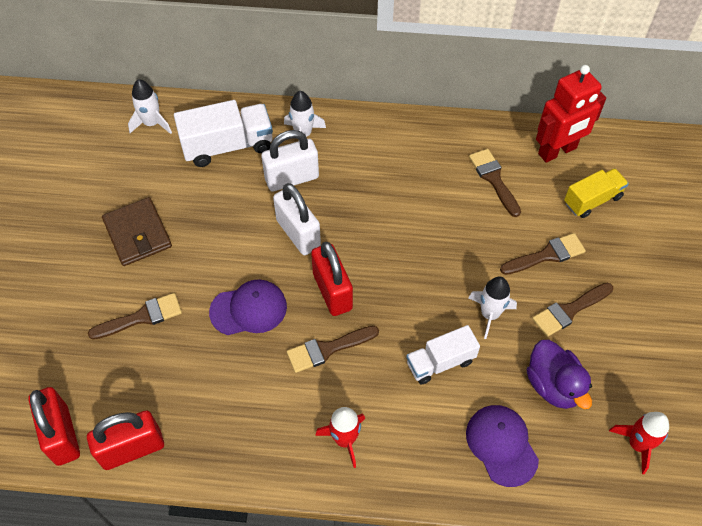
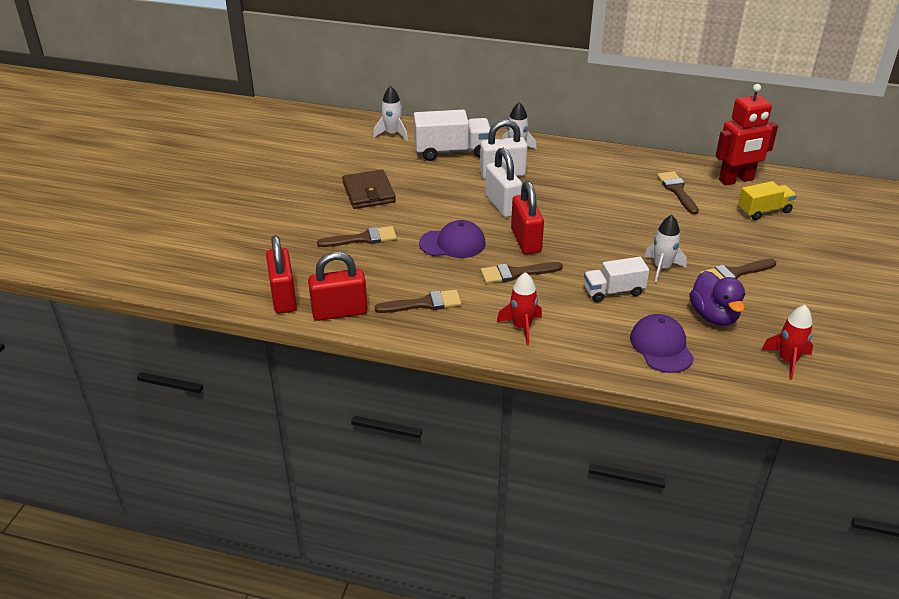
camera: 10 degrees right, 20 degrees down
brown brush [500,233,586,275] -> brown brush moved to [375,290,461,313]

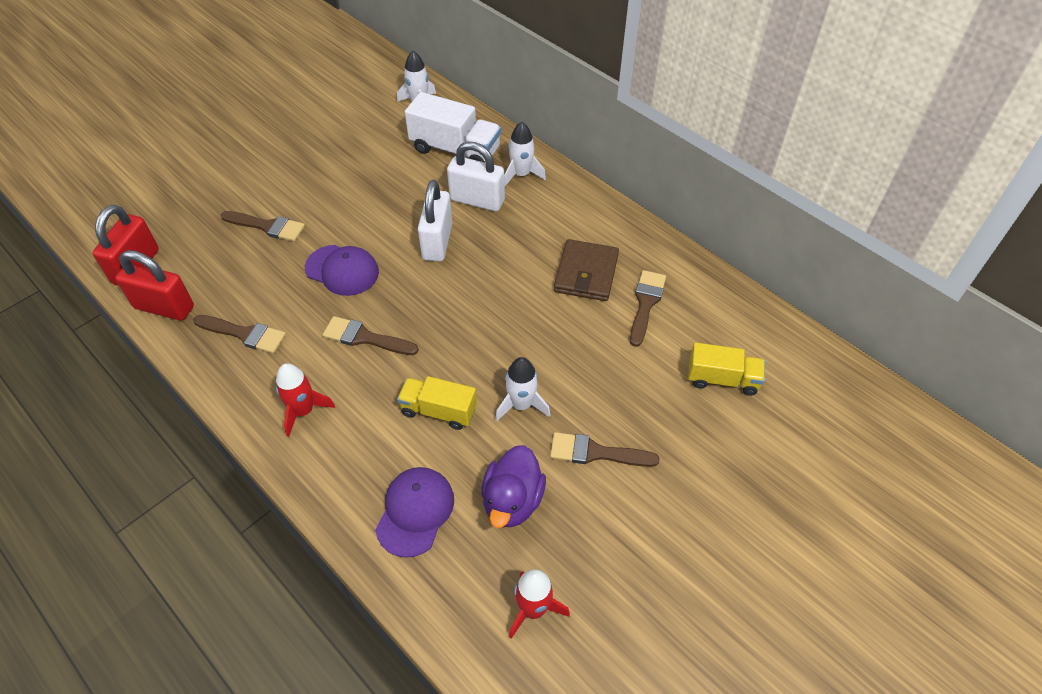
camera: 30 degrees right, 15 degrees up
brown wallet [342,170,396,209] -> brown wallet moved to [554,239,619,301]
red padlock [511,181,544,254] -> none
white truck [584,257,649,302] -> yellow truck [397,376,477,430]
red robot [716,84,778,186] -> none

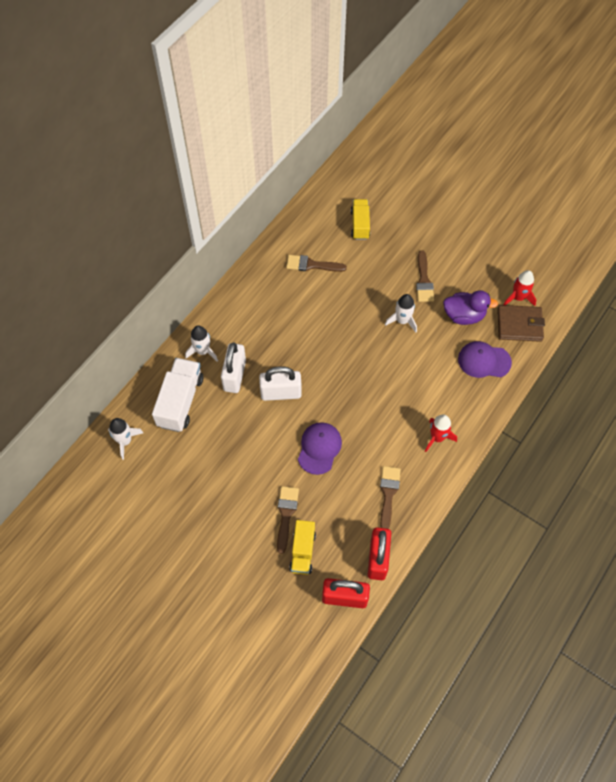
camera: 100 degrees left, 10 degrees up
brown brush [323,316,419,355] -> none
yellow truck [397,376,477,430] -> yellow truck moved to [289,520,316,575]
brown wallet [554,239,619,301] -> brown wallet moved to [497,305,545,342]

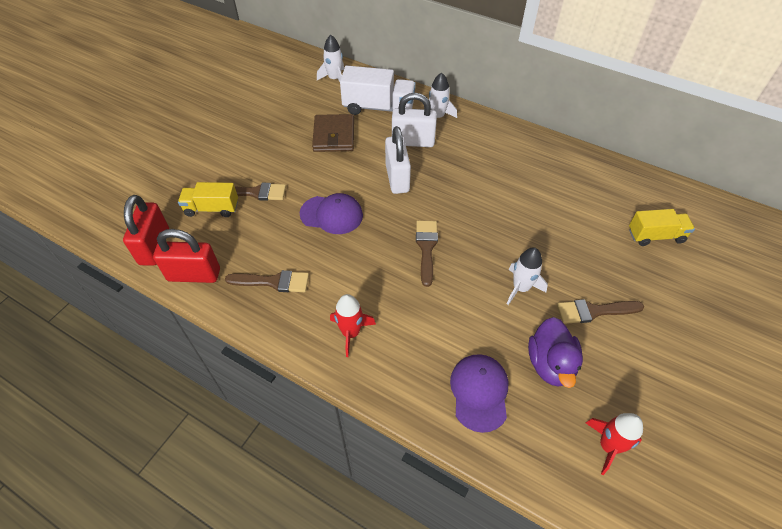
camera: 85 degrees right, 10 degrees down
brown brush [286,255,347,272] -> brown brush moved to [416,221,438,287]
brown wallet [497,305,545,342] -> brown wallet moved to [312,114,354,152]

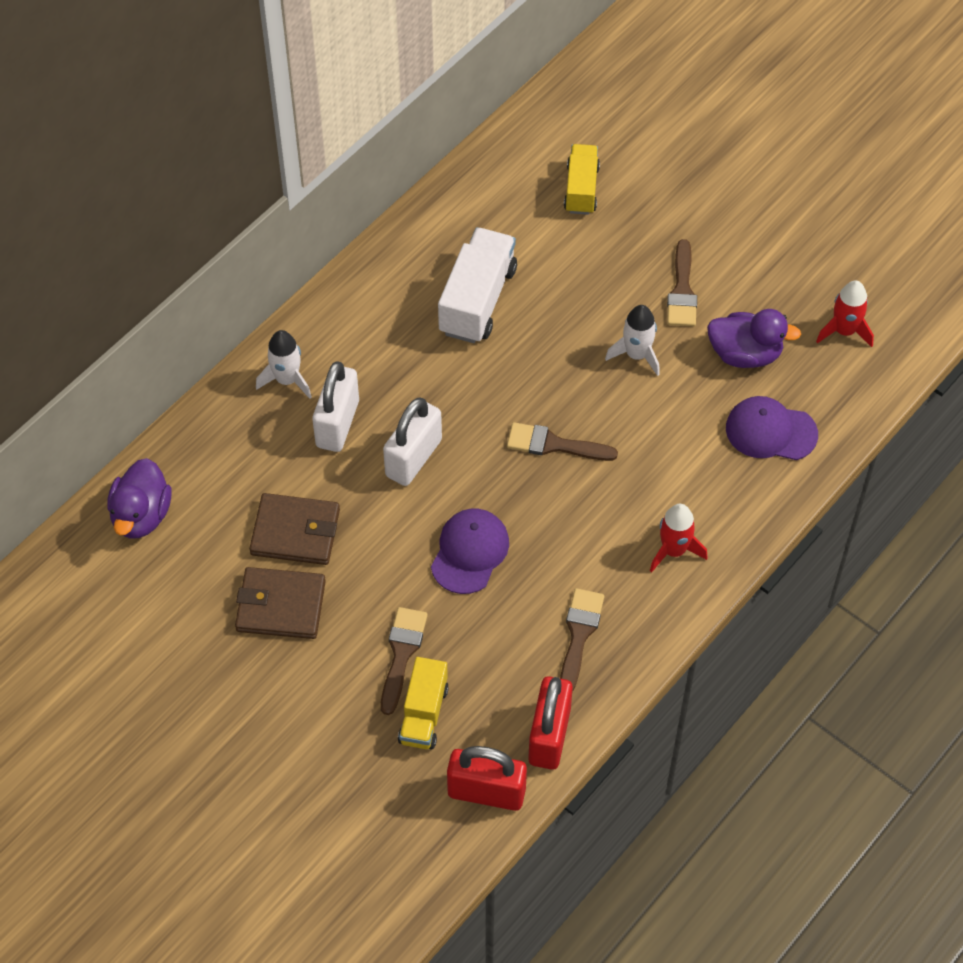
camera: 80 degrees left, 5 degrees up
white rocket [317,35,344,82] -> purple duck [107,458,171,539]
white truck [340,66,416,115] -> white truck moved to [438,227,517,343]
white padlock [385,126,411,194] -> white padlock turned 60 degrees counterclockwise [383,398,442,486]
none -> brown wallet [235,567,326,639]

